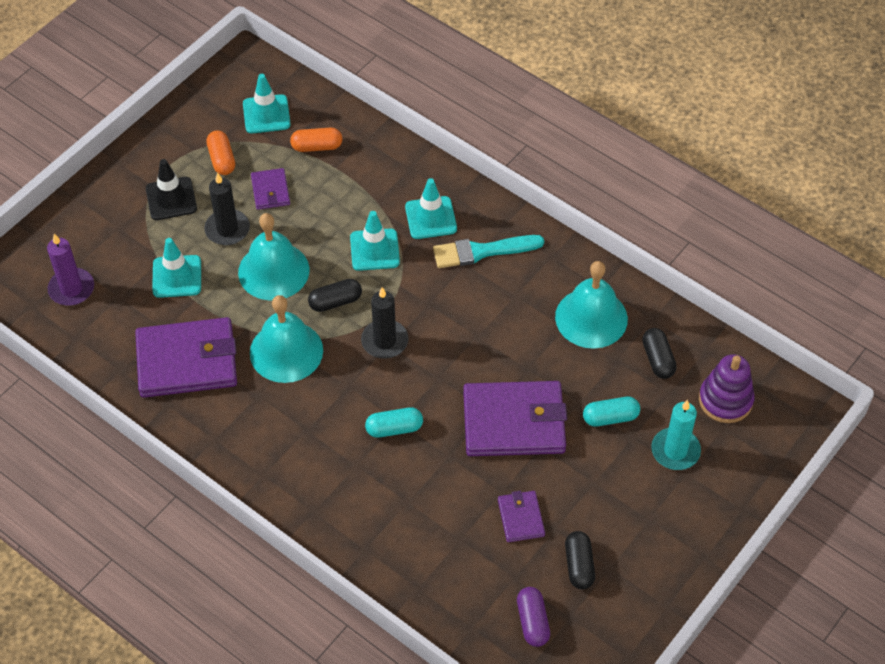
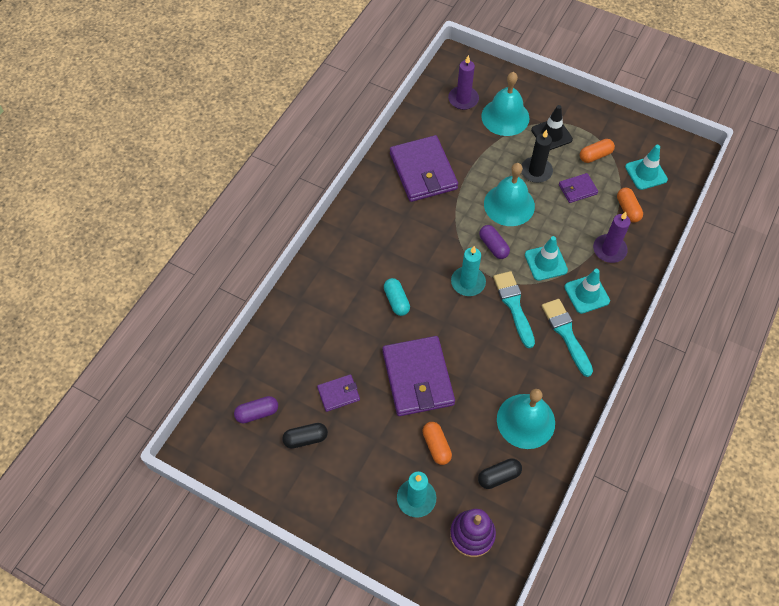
camera: 80 degrees right, 5 degrees up
turquoise traffic cone [152,238,201,298] -> none
turquoise bell [250,295,323,383] -> turquoise bell moved to [481,72,529,136]
black capsule [308,279,362,312] -> purple capsule [479,225,510,259]
black candle [361,287,409,359] -> turquoise candle [451,246,486,296]
turquoise capsule [583,397,640,427] -> orange capsule [422,422,452,465]
none -> turquoise brush [493,271,535,348]
none -> purple candle [593,212,630,263]

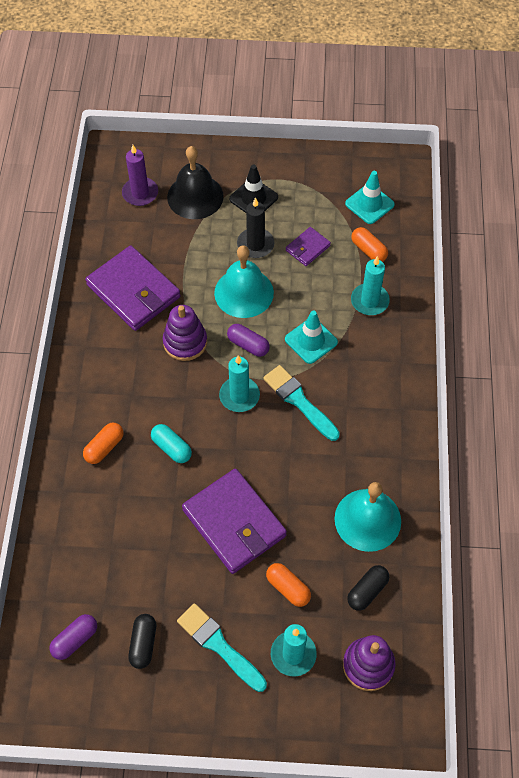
camera: 25 degrees left, 0 degrees up
black capsule [282,423,328,449] -> black capsule turned 45 degrees counterclockwise [128,614,156,669]
purple wallet [317,374,360,412] -> none
turquoise bell [481,72,529,136] -> black bell [167,146,224,219]
turquoise brush [542,299,593,377] -> turquoise brush moved to [177,603,267,692]
turquoise traffic cone [564,269,610,314] -> none
orange capsule [580,139,615,163] -> orange capsule moved to [83,423,124,464]
purple candle [593,212,630,263] -> turquoise candle [351,256,390,315]
none -> purple stacking toy [163,305,207,361]

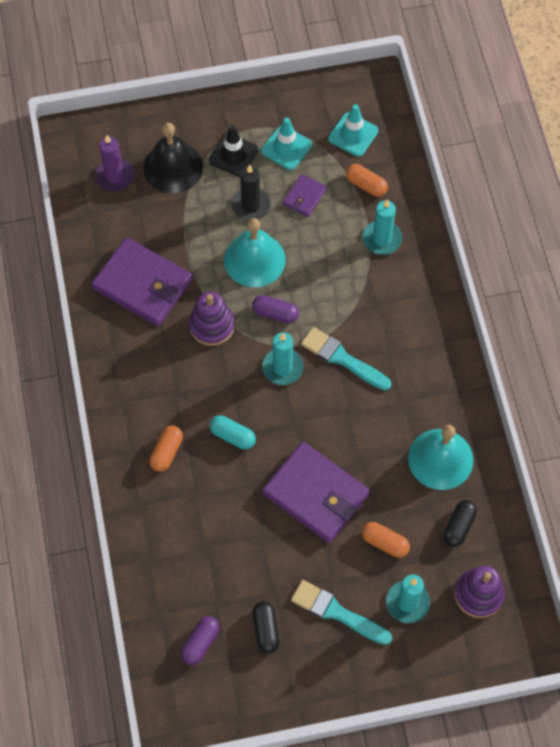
camera: 15 degrees left, 5 degrees up
turquoise traffic cone [285,310,338,364] -> turquoise traffic cone moved to [261,118,312,170]

